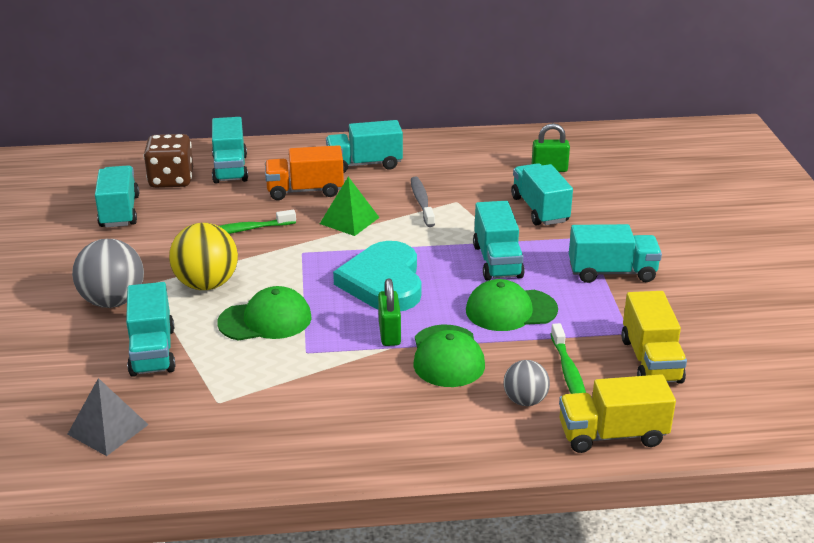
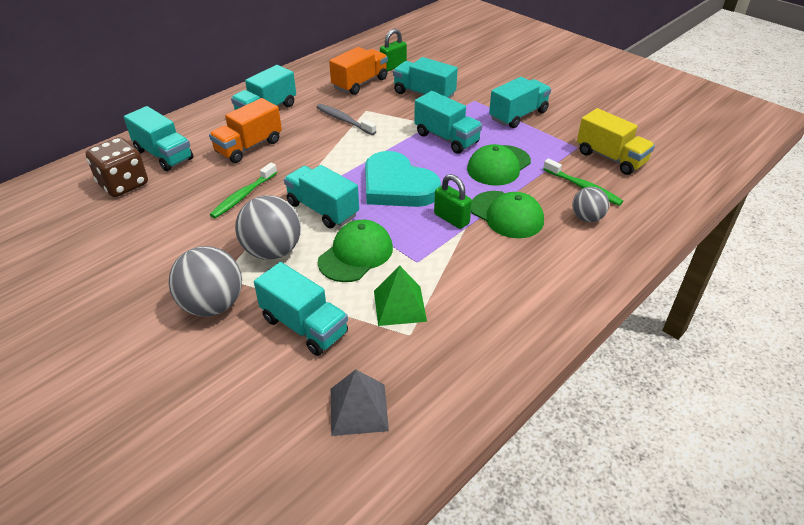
camera: 40 degrees left, 10 degrees up
turquoise truck [95,165,139,227] -> turquoise truck moved to [284,165,359,229]
yellow ball [169,223,238,290] -> grey ball [235,195,301,260]
green pyramid [320,177,380,236] -> green pyramid moved to [374,265,427,326]
yellow truck [559,374,676,453] -> none
none -> orange truck [329,47,388,95]

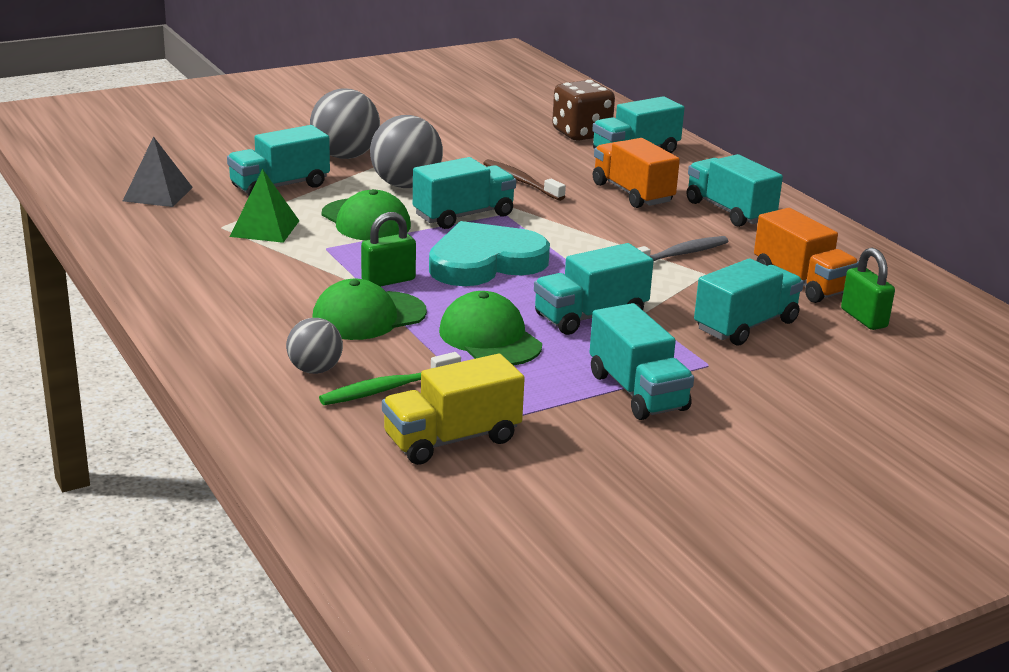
camera: 105 degrees right, 15 degrees down
green toothbrush [210,163,277,218] -> brown toothbrush [483,159,566,201]

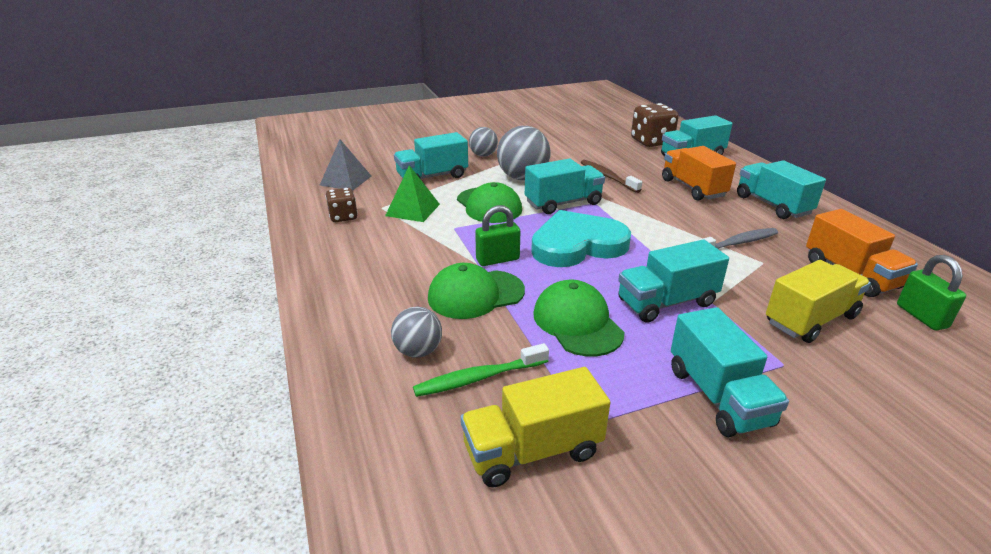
camera: 10 degrees right, 5 degrees up
grey ball [310,88,380,159] -> grey ball [469,127,498,157], size x0.59
turquoise truck [694,258,804,346] -> yellow truck [766,260,871,343]
none -> brown dice [326,188,358,222]

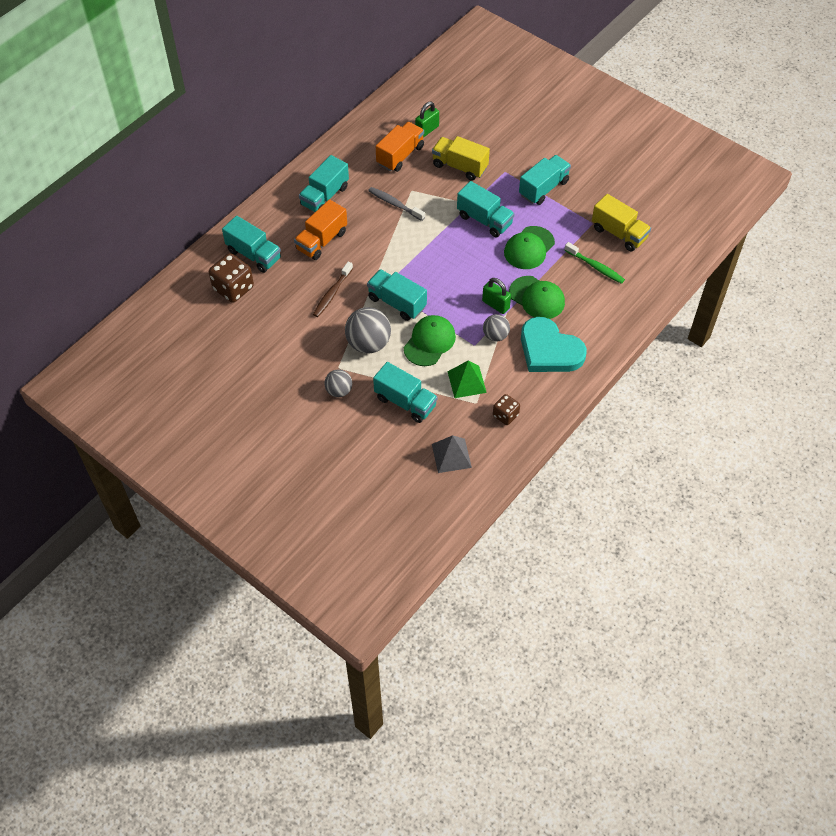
camera: 120 degrees left, 25 degrees up
grey ball [391,307,442,358] -> grey ball moved to [483,314,510,342]
turquoise heart [531,210,631,267] -> turquoise heart moved to [521,317,587,372]

